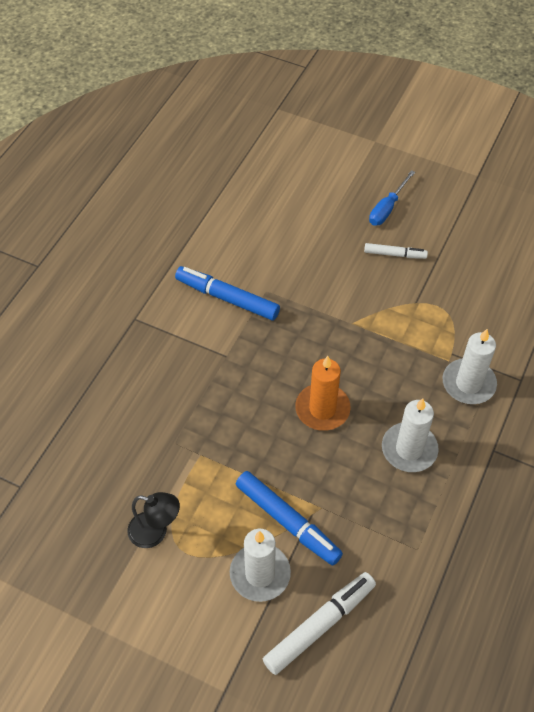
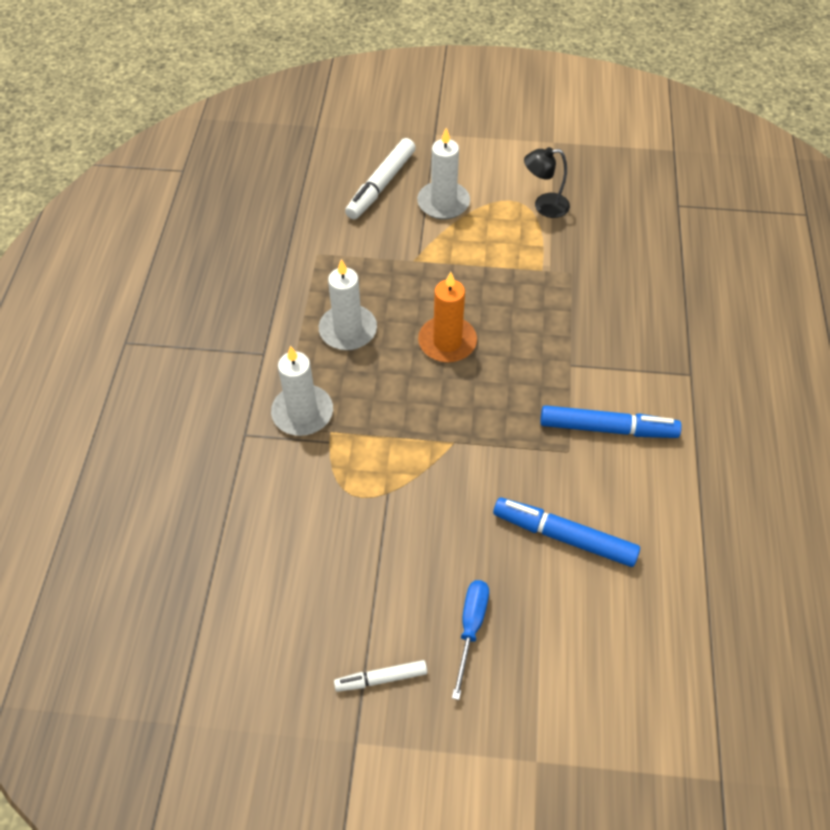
camera: 160 degrees right, 0 degrees up
blue marker [236,471,343,565] -> blue marker moved to [493,497,640,567]
white marker [364,243,428,259] -> white marker moved to [334,660,427,692]

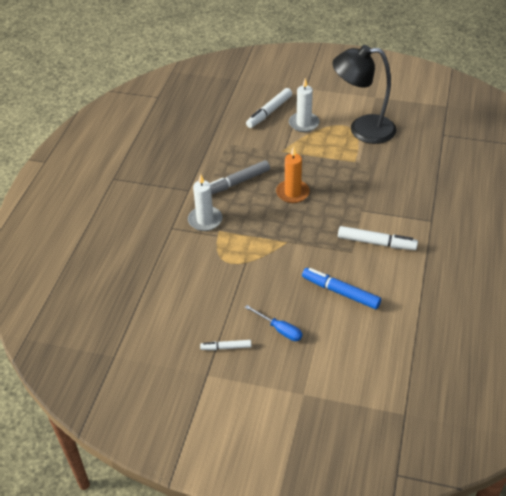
camera: 10 degrees right, 10 degrees down
white candle [319,259,377,350] -> grey marker [210,160,270,194]
blue screwdriver [452,580,489,700] -> blue screwdriver turned 105 degrees clockwise [245,305,302,341]
black lamp [524,147,570,218] -> black lamp [332,45,396,144], size x2.20
blue marker [540,405,682,438] -> white marker [338,226,418,250]

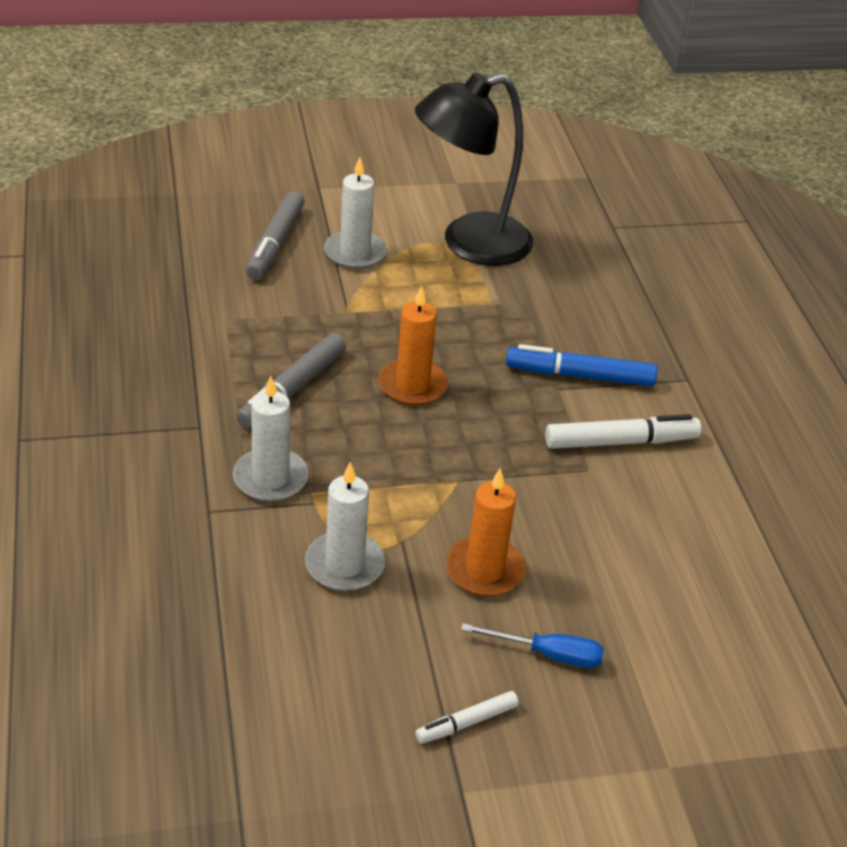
camera: 30 degrees left, 5 degrees down
white marker [246,88,292,128] -> grey marker [246,191,305,280]
blue marker [302,268,381,309] -> blue marker moved to [506,344,657,386]
none -> white candle [305,462,385,591]
none -> orange candle [446,468,525,596]

